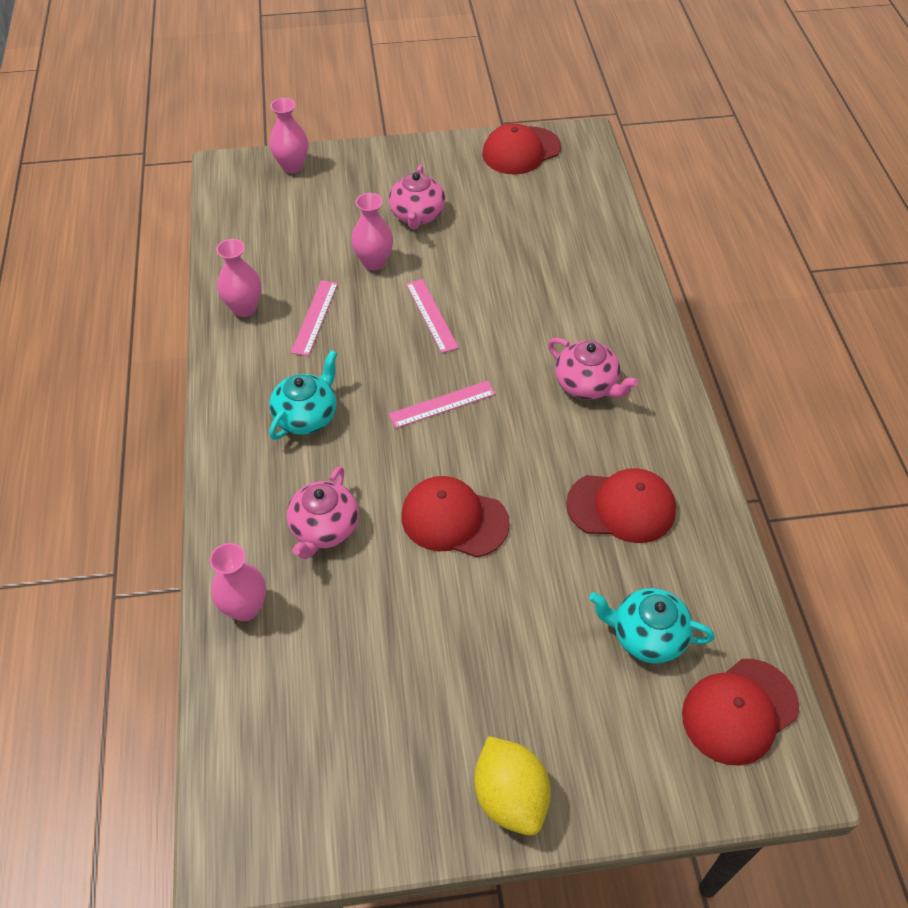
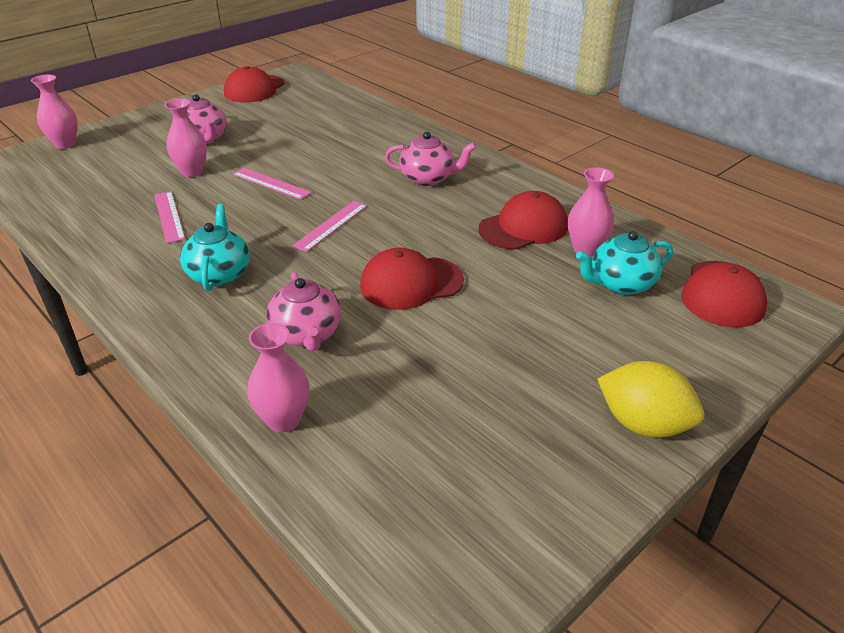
camera: 35 degrees left, 15 degrees down
pink vase [216,239,262,317] -> pink vase moved to [568,167,614,257]

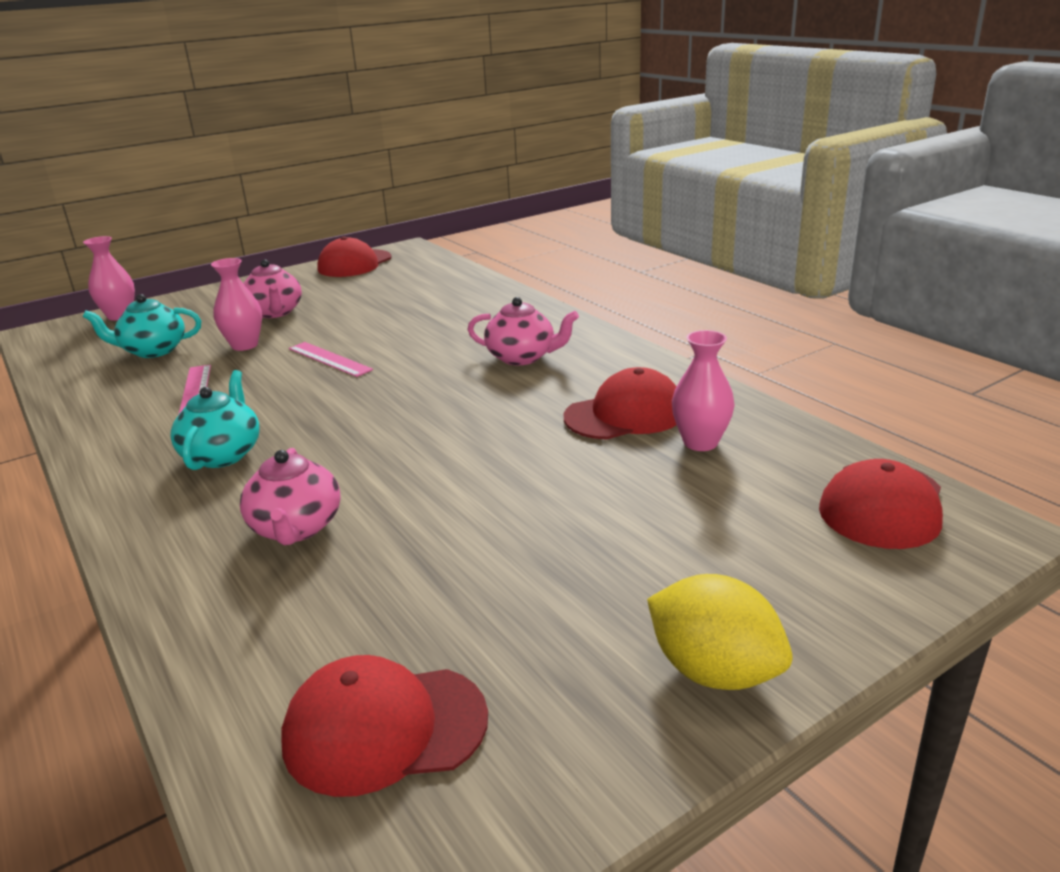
camera: 10 degrees right, 10 degrees down
pink vase [247,323,309,433] -> none
pink ruler [292,201,367,252] -> none
red cap [360,247,464,310] -> red cap moved to [281,655,488,797]
turquoise teapot [576,231,673,295] -> turquoise teapot moved to [83,294,201,358]

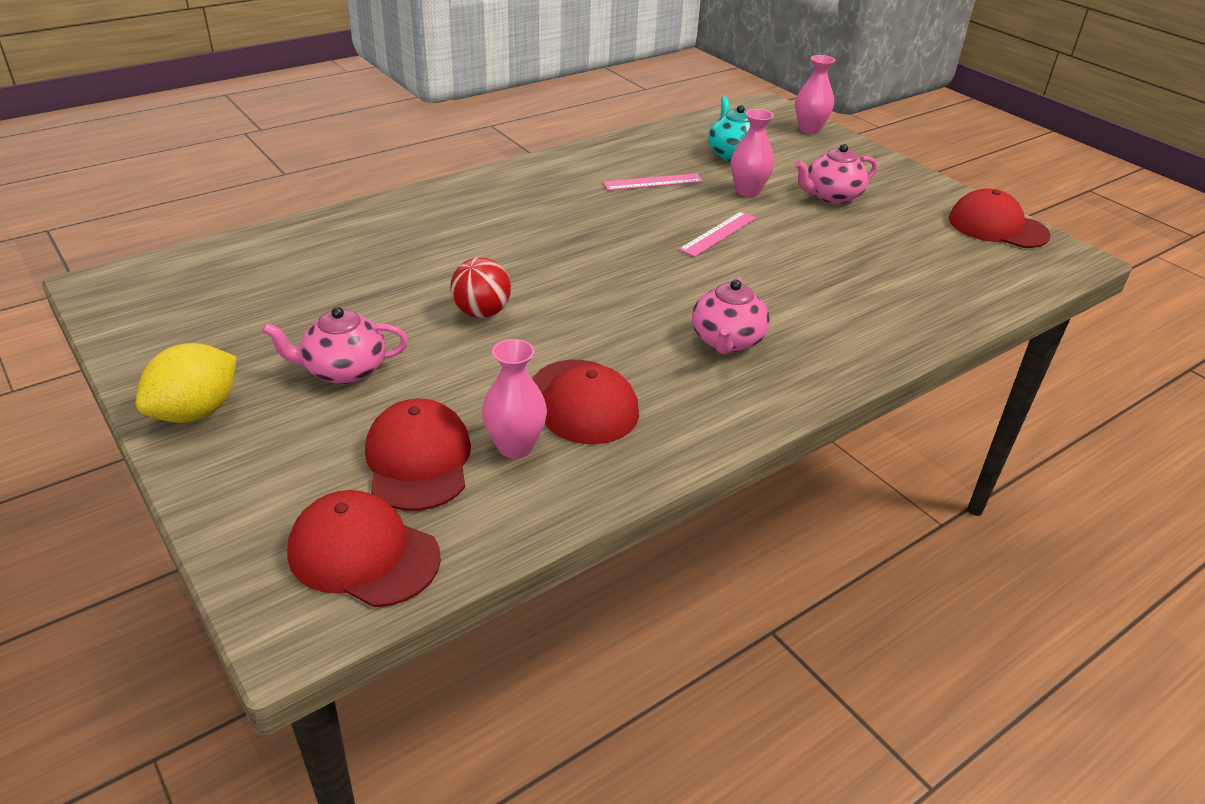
camera: 85 degrees right, 10 degrees up
turquoise teapot [170,370,260,470] -> none
pink teapot [240,448,341,545] -> pink teapot moved to [262,307,408,384]
red cap [281,655,488,797] -> red cap moved to [365,399,471,511]
none -> red ball [450,257,511,318]

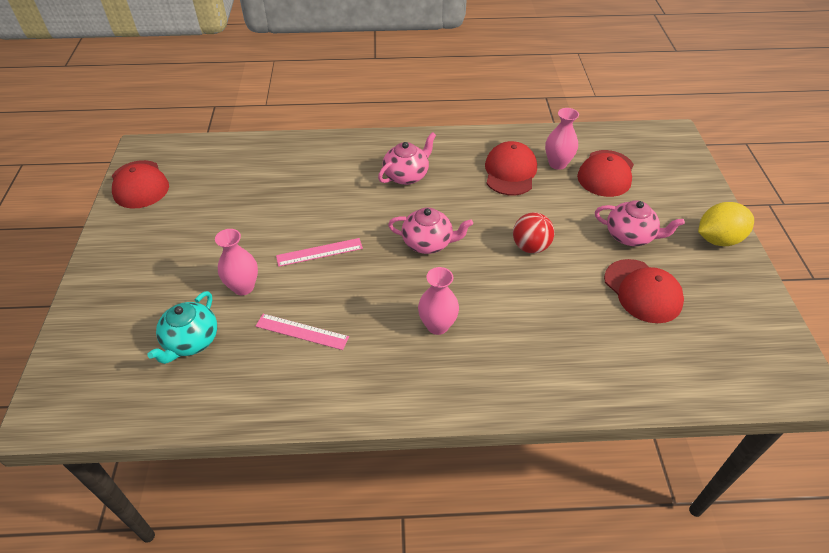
camera: 145 degrees left, 10 degrees up
red cap [287,490,441,607] -> red cap moved to [604,259,684,323]
pink vase [795,55,835,134] -> pink vase moved to [418,267,459,335]
pink teapot [795,144,877,204] -> pink teapot moved to [388,208,473,254]

